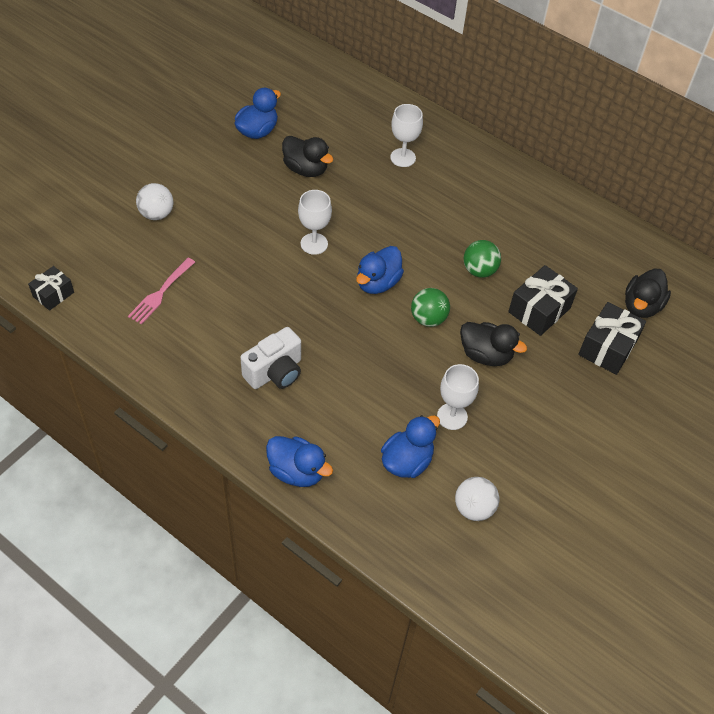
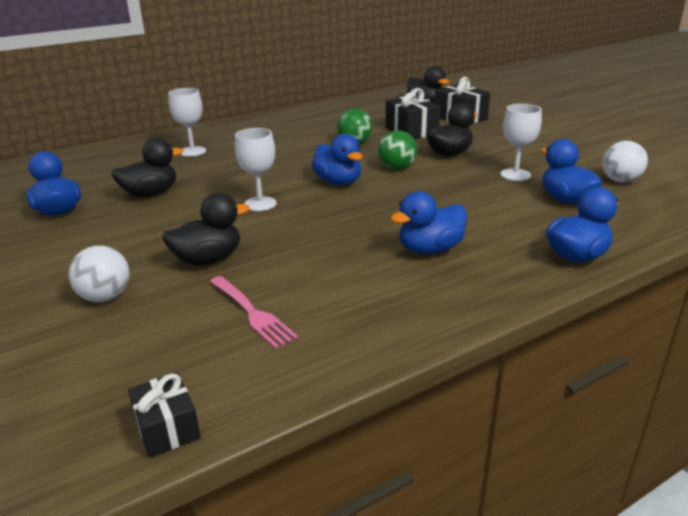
camera: 65 degrees left, 25 degrees down
white camera [240,327,301,389] -> blue duck [391,191,467,255]
none -> black duck [162,193,250,266]

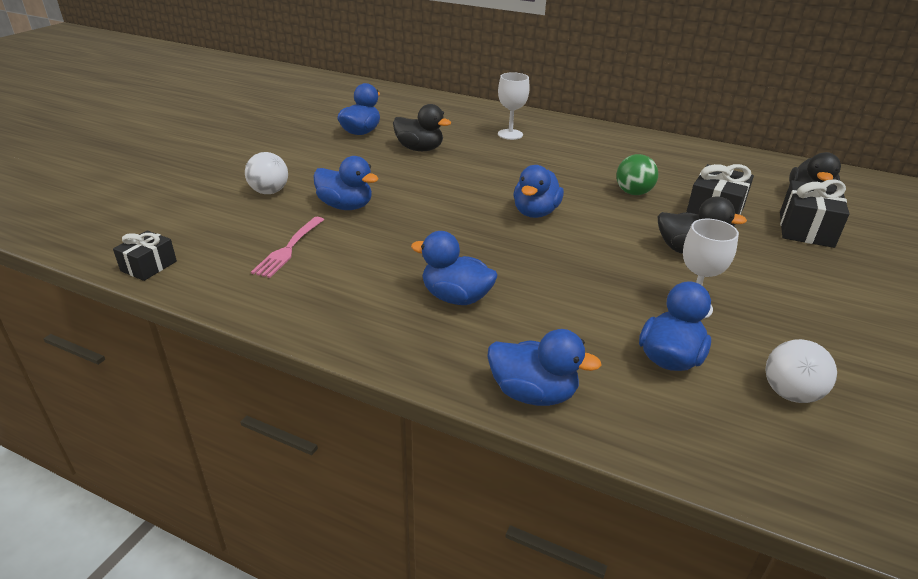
camera: 55 degrees right, 5 degrees up
black duck [162,193,250,266] -> blue duck [313,156,379,210]
white goblet [235,128,277,211] -> none
green ball [378,130,417,170] -> none

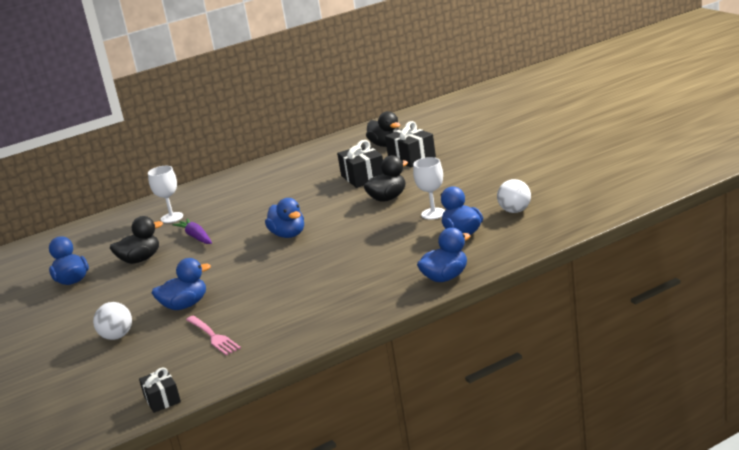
camera: 50 degrees left, 10 degrees down
blue duck [411,231,498,305] -> none
green ball [616,154,658,195] -> none
none -> purple carrot [172,218,212,244]

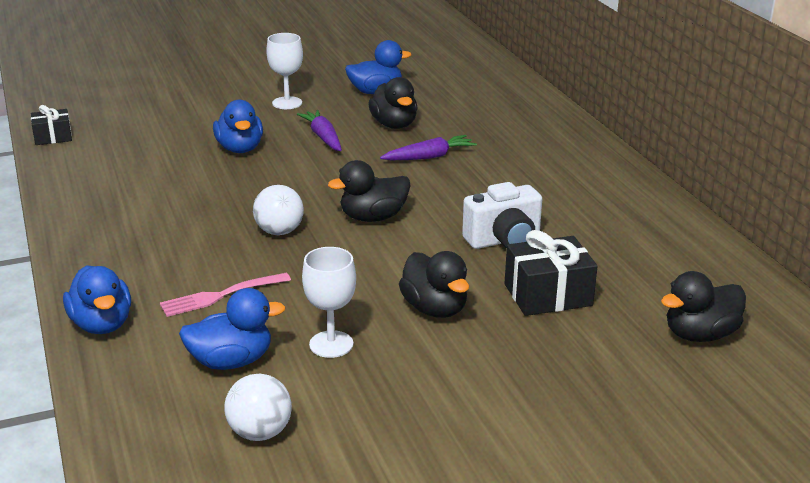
camera: 95 degrees right, 5 degrees up
white ball [93,302,132,340] -> white ball moved to [253,185,304,235]
white goblet [148,166,183,223] -> white goblet moved to [266,33,303,109]
pink fork [186,316,241,356] -> pink fork moved to [160,273,291,317]
blue duck [265,198,304,238] -> black duck [328,160,411,222]
black gift [385,121,436,167] -> none
none -> purple carrot [297,110,342,151]
none -> white camera [462,182,542,249]

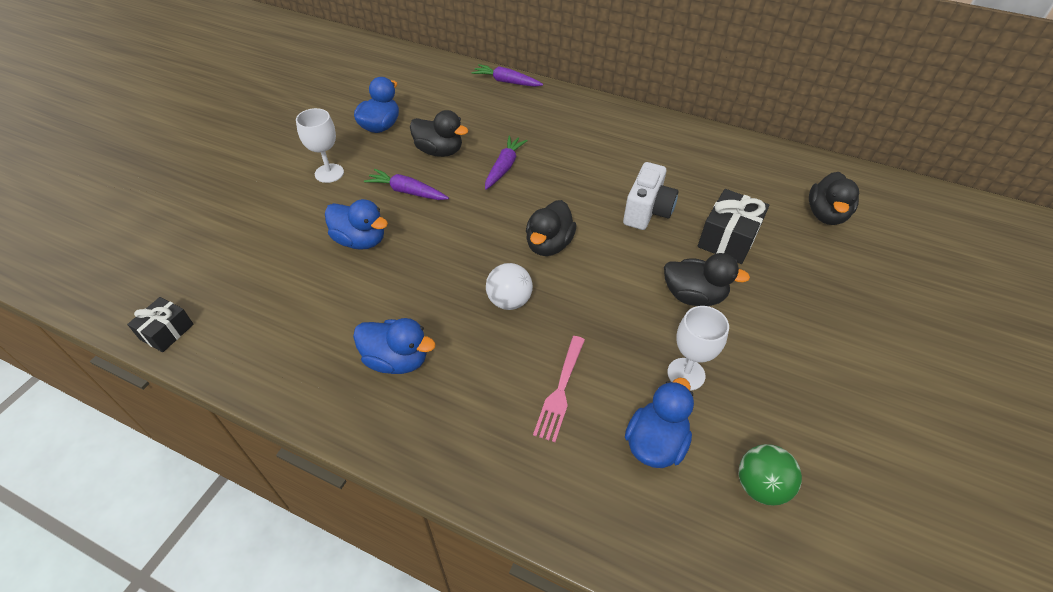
camera: 45 degrees left, 20 degrees up
blue duck [63,265,131,334] -> blue duck moved to [353,318,436,374]
white ball [225,373,292,441] -> green ball [739,444,802,506]
none -> purple carrot [471,64,543,87]

